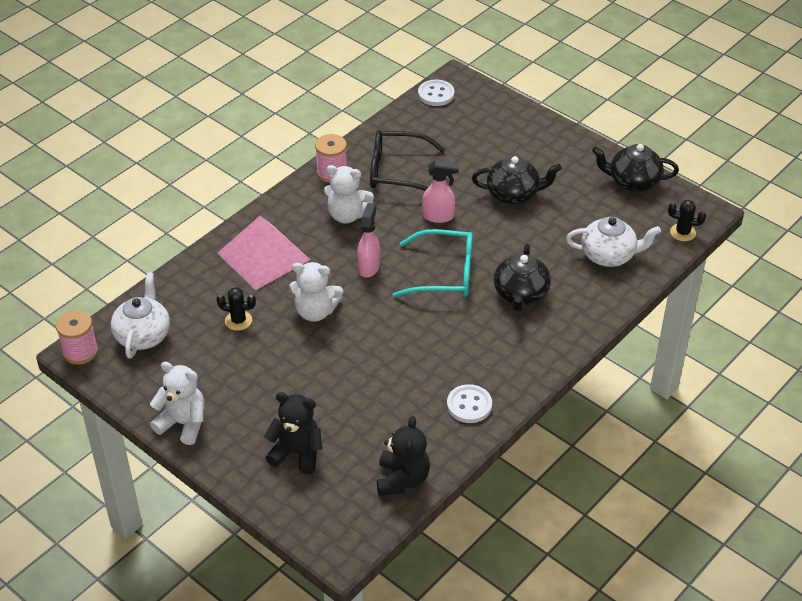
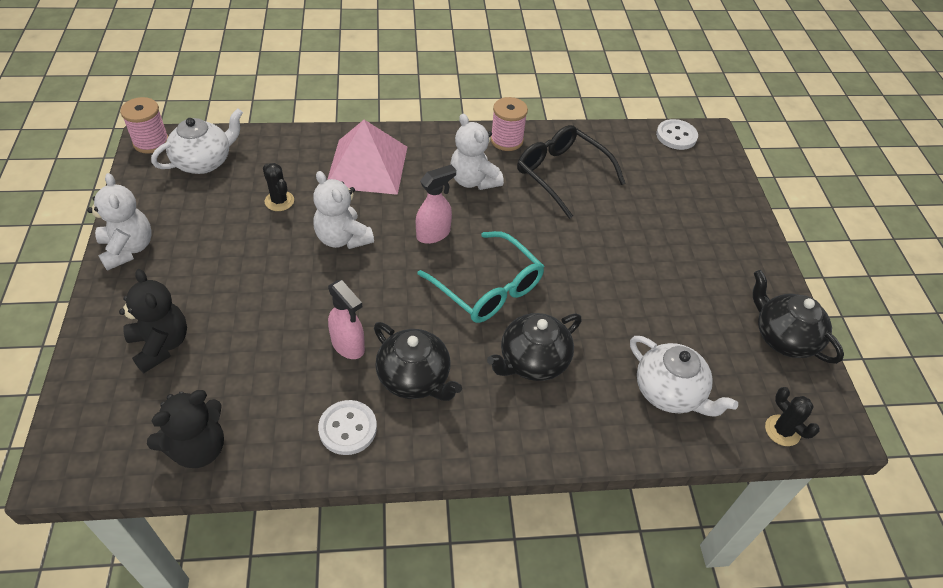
camera: 40 degrees right, 5 degrees up
pink spray bottle [422,160,459,223] -> pink spray bottle moved to [328,280,365,359]
black teapot [472,156,562,204] -> black teapot moved to [374,322,462,401]

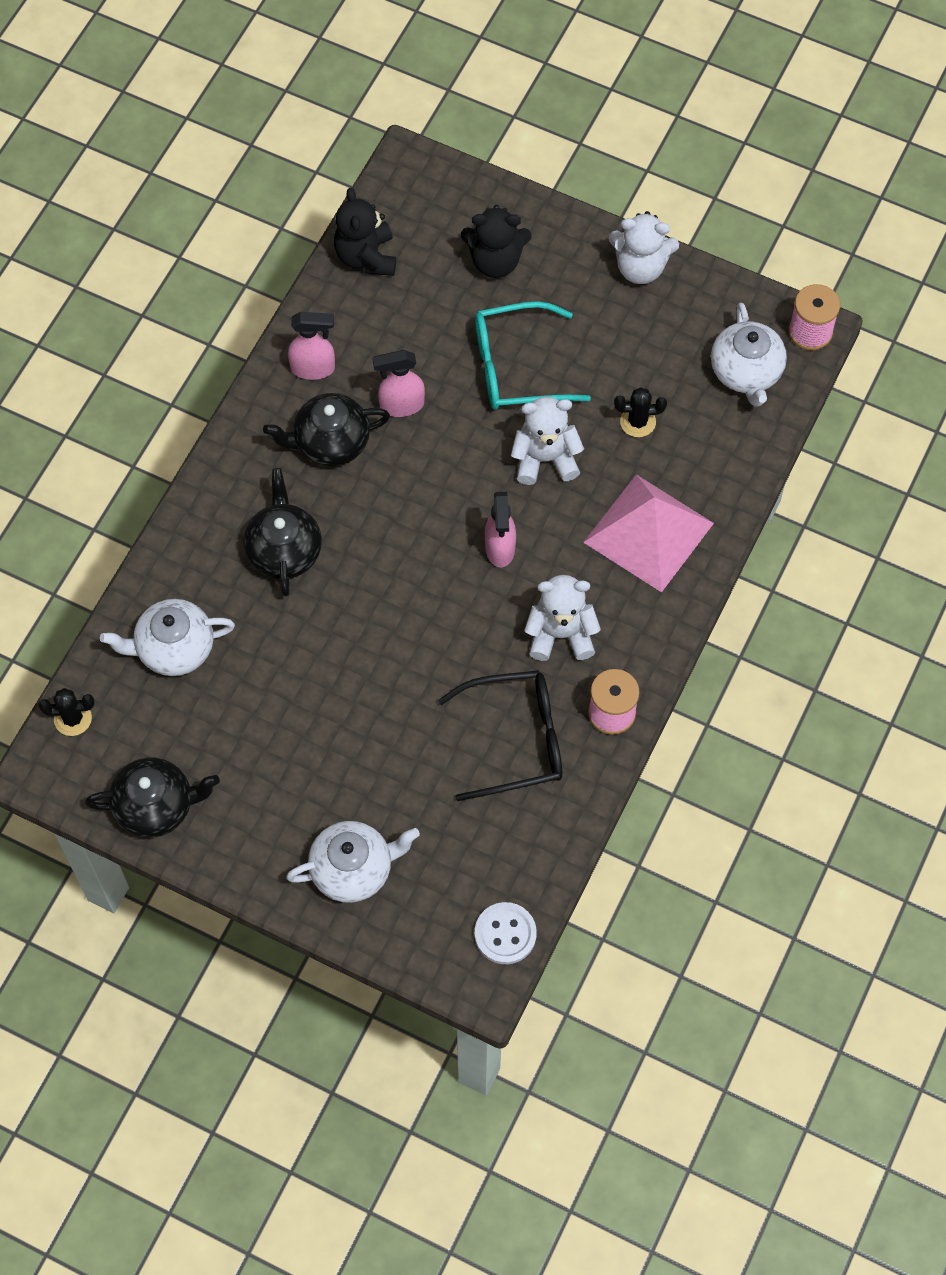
camera: 125 degrees right, 15 degrees up
white button [318,400,377,455] -> pink spray bottle [288,312,335,380]
turquoise glasses [418,231,544,323] -> turquoise glasses moved to [475,301,591,409]
none -> white teapot [286,821,420,903]

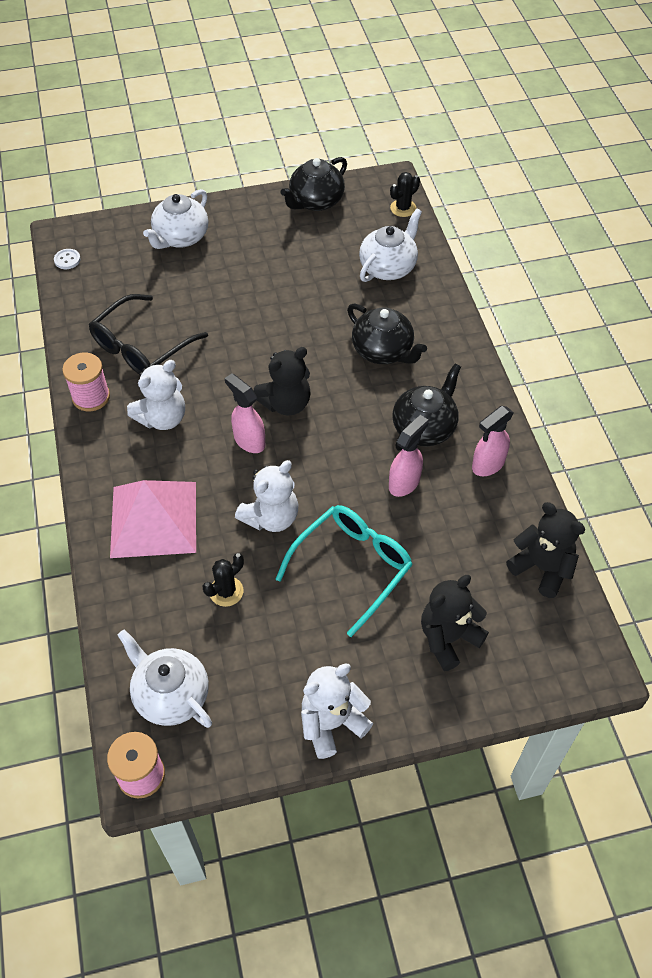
camera: 140 degrees right, 10 degrees down
white button [475,902,537,964] -> white button [54,249,81,269], size x0.61
none -> black teddy bear [254,347,310,416]

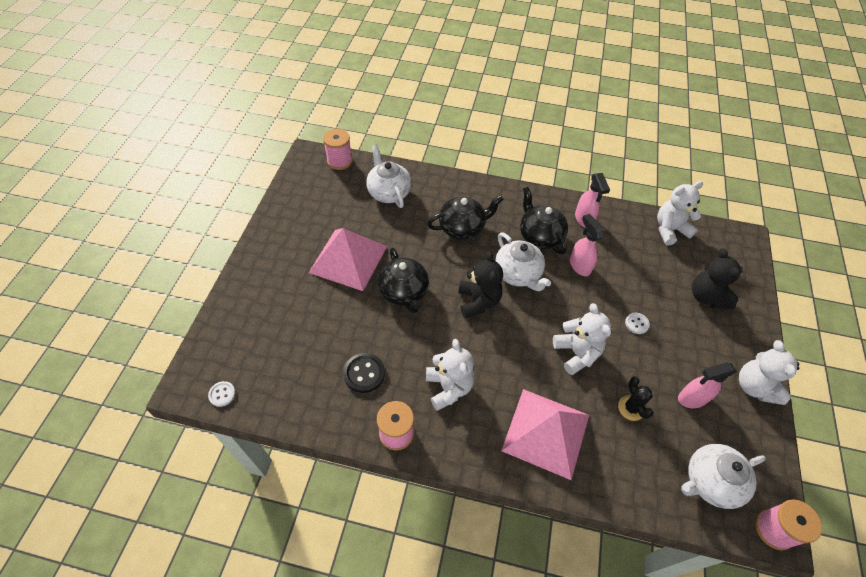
camera: 65 degrees left, 0 degrees up
black glasses [89,294,208,374] -> black button [343,353,385,393]
white teapot [143,189,208,249] -> white teapot moved to [495,233,551,291]
pink spray bottle [225,374,265,453] -> pink spray bottle moved to [678,362,737,408]
turquoise glasses [276,505,413,637] -> white button [625,313,650,334]
black teapot [280,157,347,211] -> black teapot moved to [378,247,429,313]
black cactus [390,172,420,217] -> pink spool [323,129,353,170]
black teddy bear [506,502,585,598] -> white teddy bear [657,181,703,246]
none -> pink pyramid [309,228,387,291]

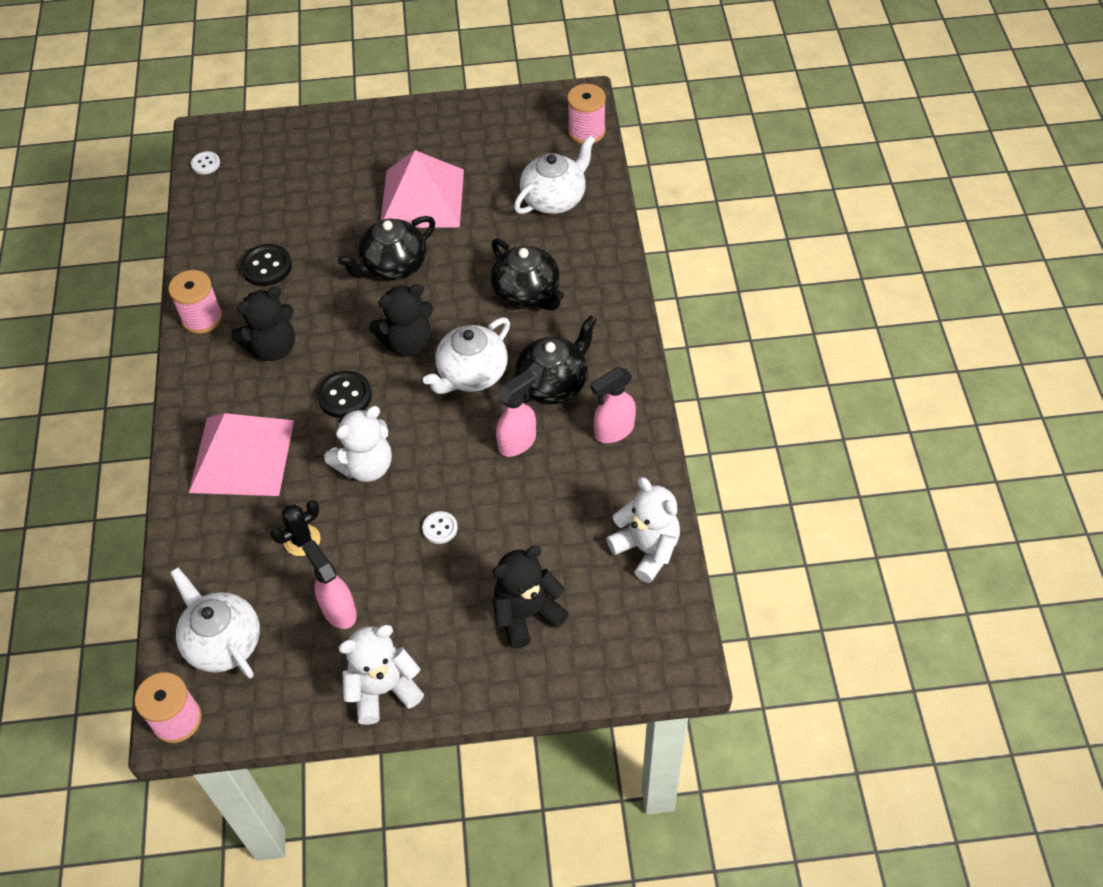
camera: 75 degrees right, 0 degrees up
white teddy bear [426,339,474,411] -> black teddy bear [231,286,295,361]
none -> black button [317,371,372,418]

